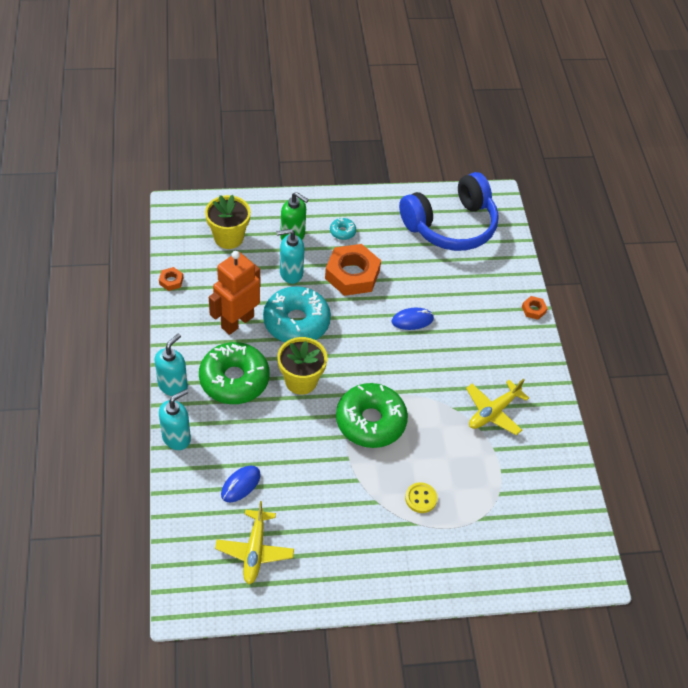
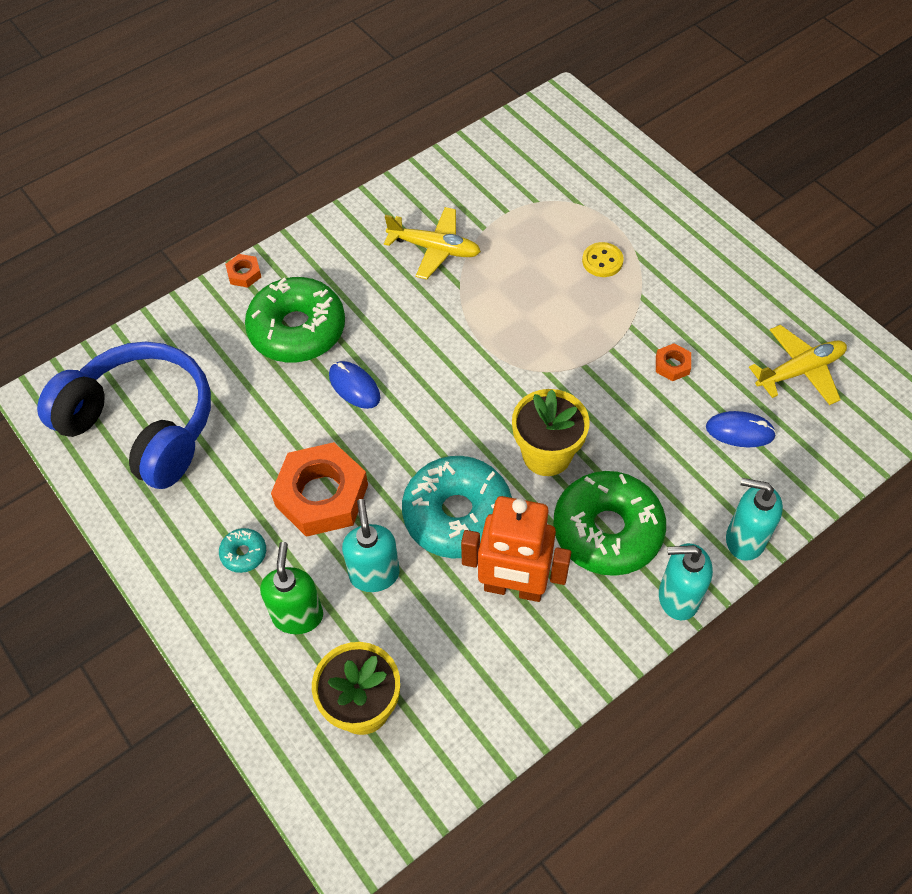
camera: 115 degrees left, 5 degrees up
orange nut [159,267,183,291] -> orange nut moved to [656,343,691,381]
turquoise soap dispenser [276,229,305,284] -> turquoise soap dispenser turned 150 degrees counterclockwise [342,499,400,592]
green donut [336,383,408,448] -> green donut moved to [245,277,345,362]

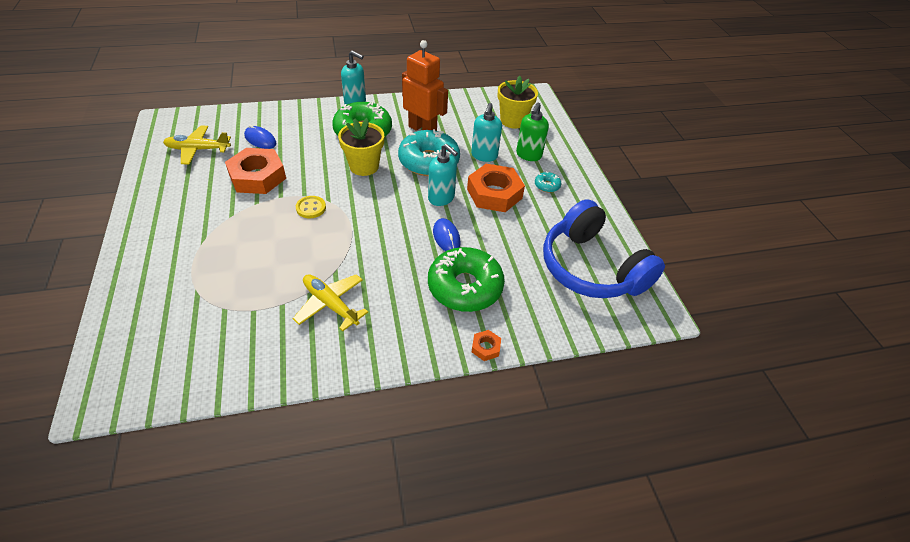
camera: 160 degrees left, 10 degrees down
yellow button [582,242,624,277] -> yellow button moved to [296,196,326,218]
orange nut [656,343,691,381] -> orange nut [225,148,286,194], size x2.29
turquoise soap dispenser [726,478,783,561] -> turquoise soap dispenser moved to [428,144,458,206]

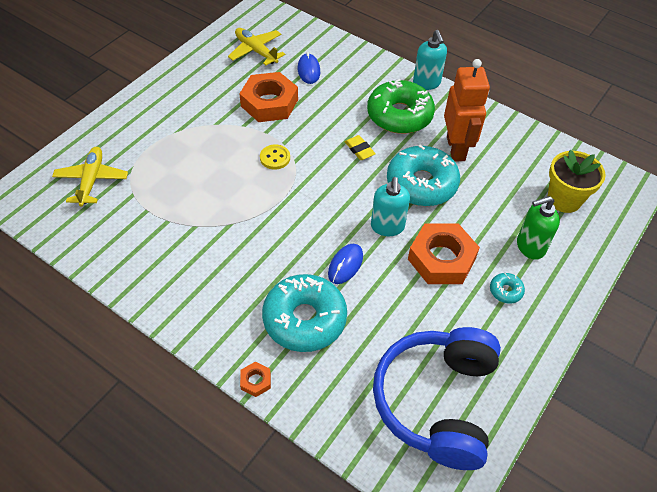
camera: 50 degrees right, 5 degrees up
yellow plane [293,274,368,331] -> yellow plane moved to [52,147,128,207]
yellow flower pot [338,118,384,176] -> yellow eraser [345,135,376,160]
green donut [428,247,505,312] -> turquoise donut [262,274,347,352]
turquoise soap dispenser [471,103,502,162] -> none

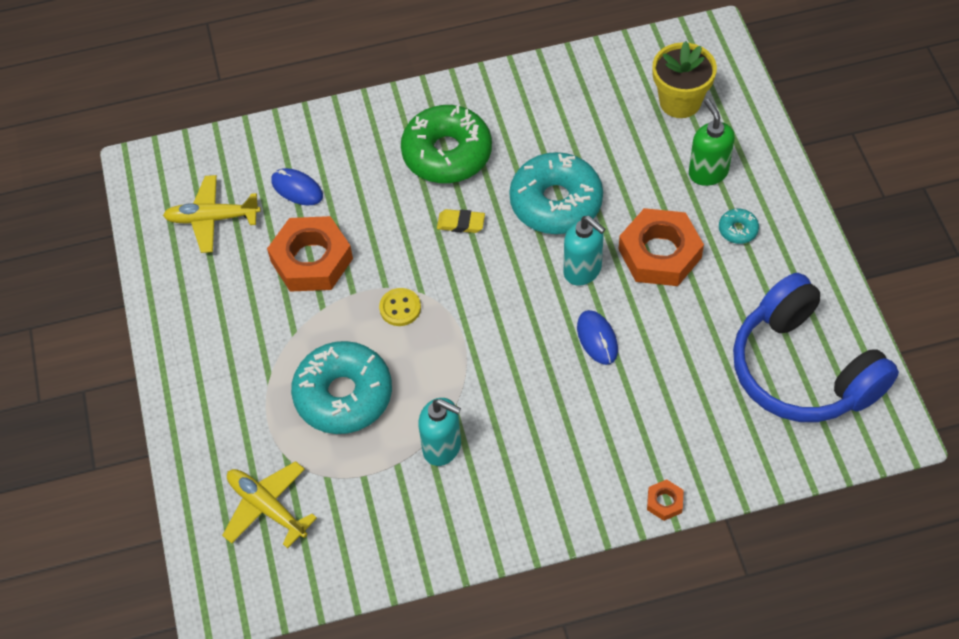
camera: 45 degrees left, 5 degrees up
turquoise donut [262,274,347,352] -> turquoise donut moved to [291,341,392,434]
turquoise soap dispenser [413,30,447,90] -> turquoise soap dispenser moved to [418,398,461,466]
orange robot [444,59,490,162] -> none
green soap dispenser [517,196,560,260] -> green soap dispenser turned 135 degrees clockwise [689,99,735,186]

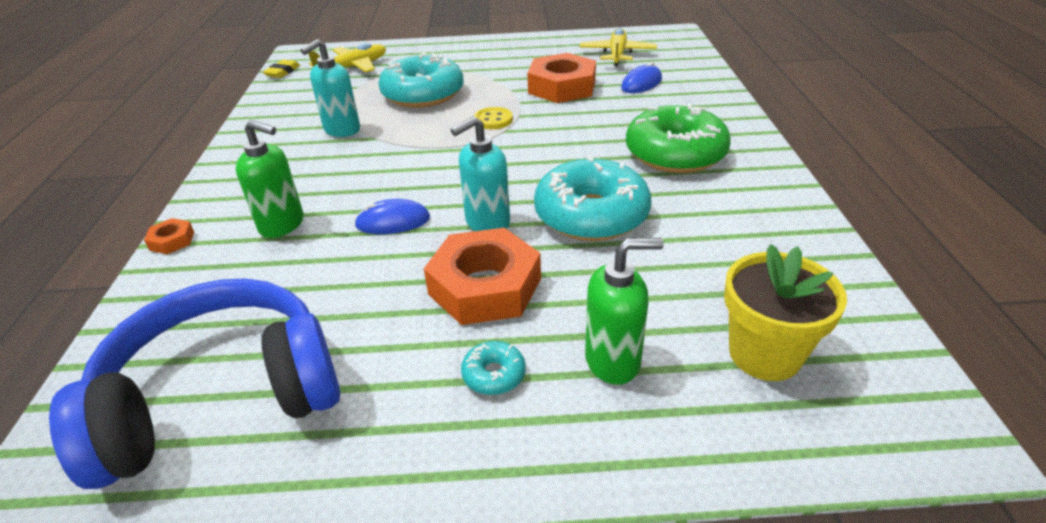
camera: 100 degrees right, 20 degrees down
yellow eraser [437,209,485,233] -> yellow eraser moved to [263,60,300,78]
none -> green soap dispenser [236,120,304,238]

